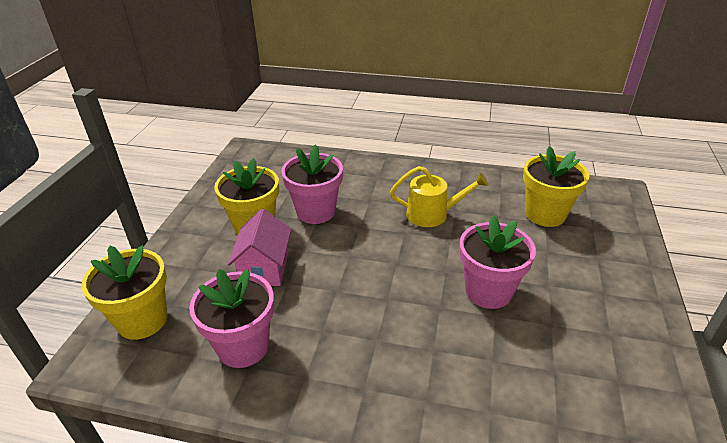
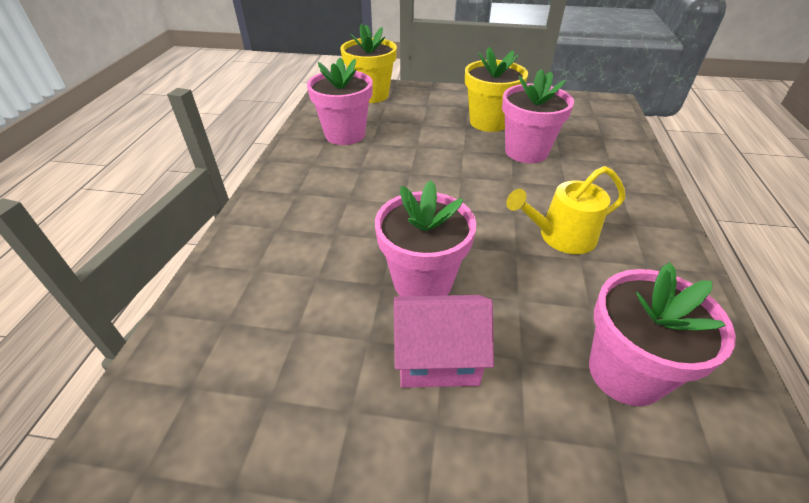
camera: 85 degrees right, 5 degrees up
pink house [228,209,291,286] -> pink house moved to [394,295,494,388]
yellow watering can [390,166,488,227] -> yellow watering can turned 75 degrees clockwise [506,166,625,254]
yellow flower pot [523,146,590,227] -> pink flower pot [589,262,736,406]

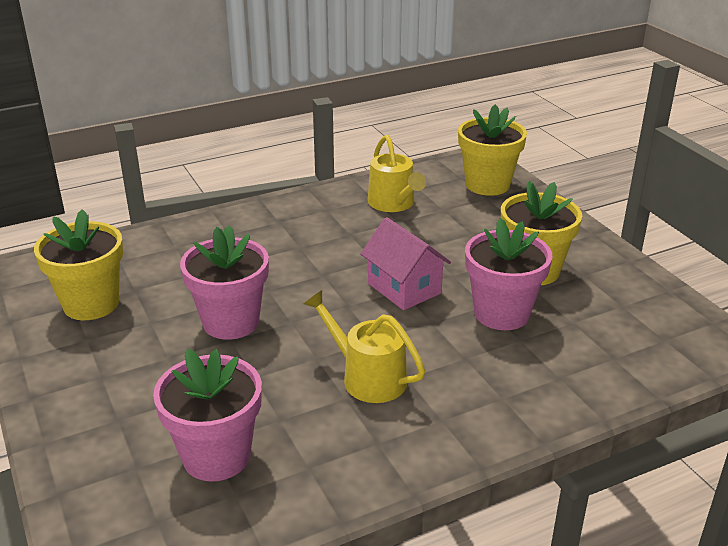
camera: 55 degrees right, 10 degrees down
pink flower pot [307,58,373,145] -> yellow watering can [368,135,426,212]
pink house [394,295,494,388] -> pink house moved to [360,217,451,310]
none -> yellow flower pot [34,209,123,320]

